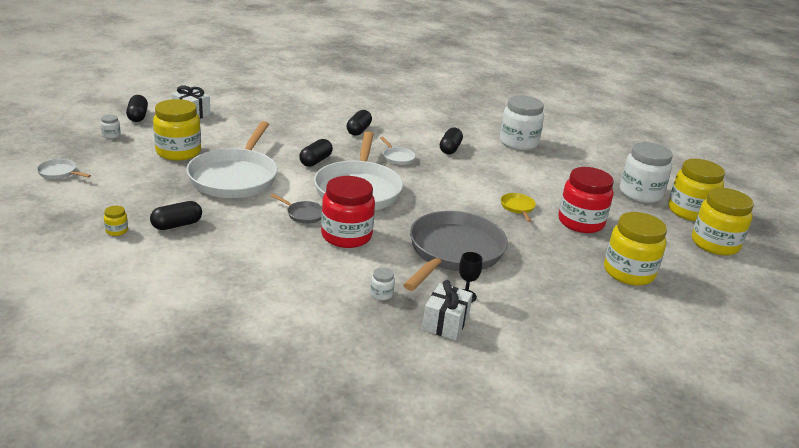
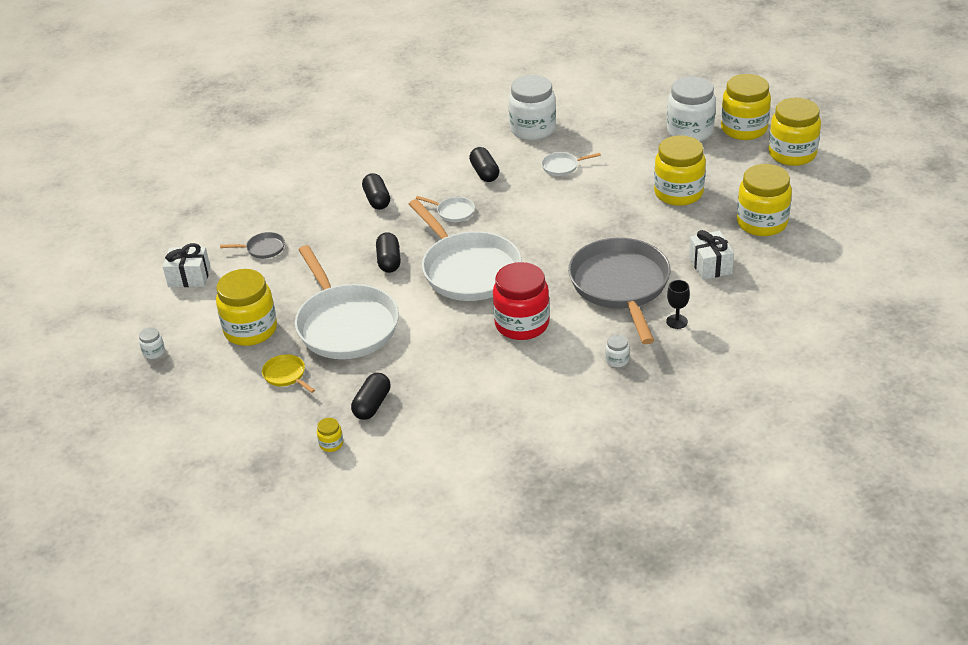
camera: 30 degrees left, 10 degrees up
white pan [37,159,91,179] -> white pan moved to [541,152,601,176]
black capsule [126,95,148,122] -> none
grey pan [270,194,322,224] -> grey pan moved to [220,232,285,259]
white gift [422,280,473,340] -> white gift moved to [689,230,734,280]
yellow pan [501,193,536,222] -> yellow pan moved to [262,354,315,393]
red jar [558,167,614,233] -> yellow jar [654,135,706,206]

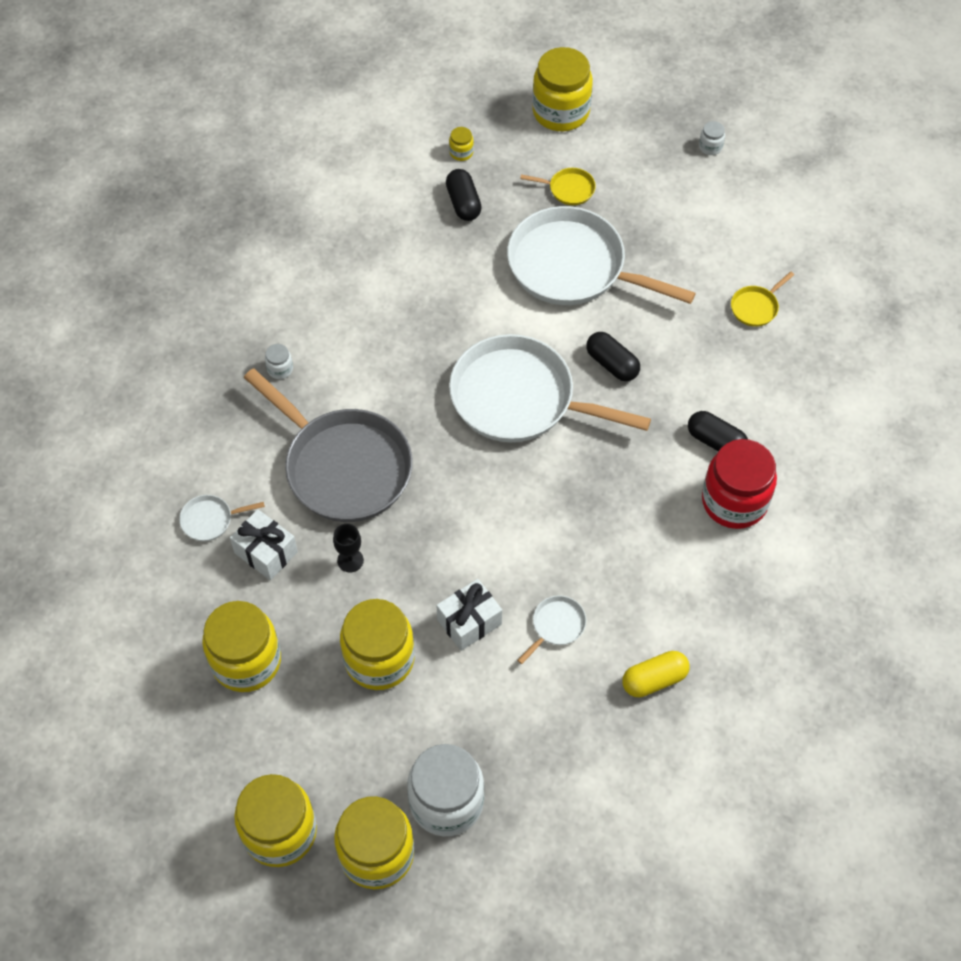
camera: 140 degrees right, 20 degrees up
white gift [163,243,210,287] -> white gift moved to [436,579,502,651]
yellow jar [216,269,277,346] -> yellow jar moved to [532,47,593,131]
grey pan [220,232,285,259] -> yellow pan [731,271,794,327]
white pan [416,196,475,222] -> white pan moved to [179,495,265,541]
black capsule [469,147,499,182] -> none
red jar [493,262,550,340] -> red jar moved to [702,439,777,529]
white jar [509,75,556,140] -> yellow capsule [622,651,690,697]
black goblet [666,280,690,329] -> black goblet moved to [333,523,364,573]

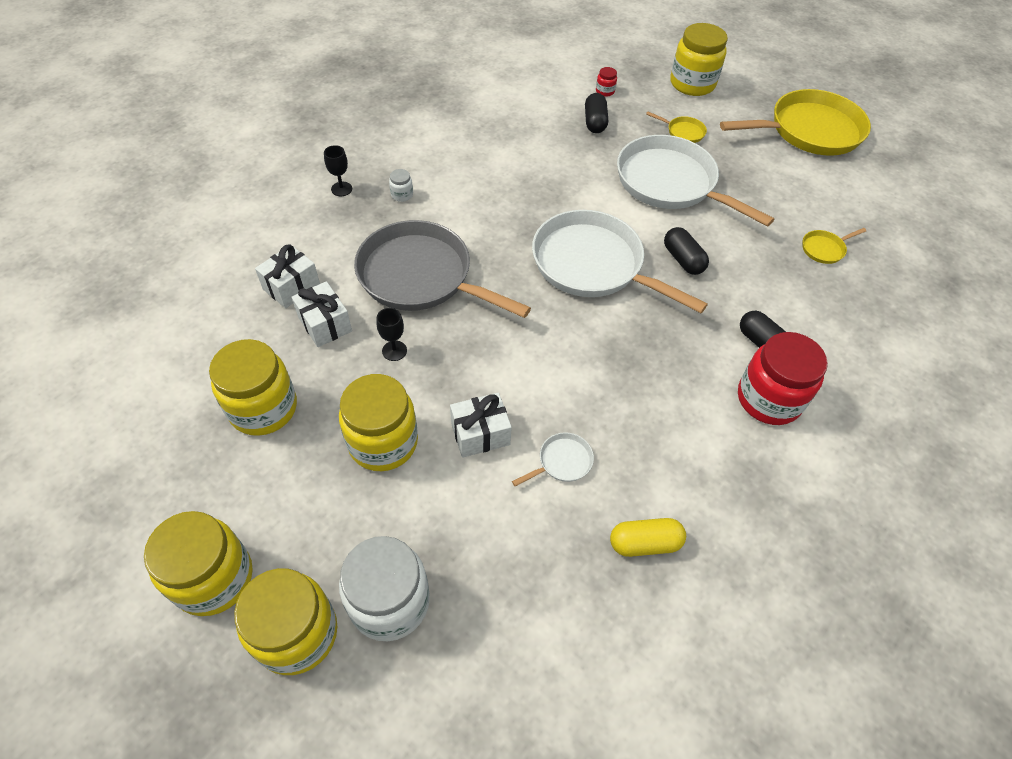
camera: 15 degrees right, 5 degrees down
white pan [179,495,265,541] -> white gift [255,245,320,308]
grey pan [244,368,413,522] -> grey pan turned 150 degrees clockwise [354,220,531,318]
yellow jar [449,127,474,161] -> red jar [596,67,617,97]
white jar [699,121,725,155] -> yellow pan [720,89,871,156]
none -> black goblet [324,145,352,196]

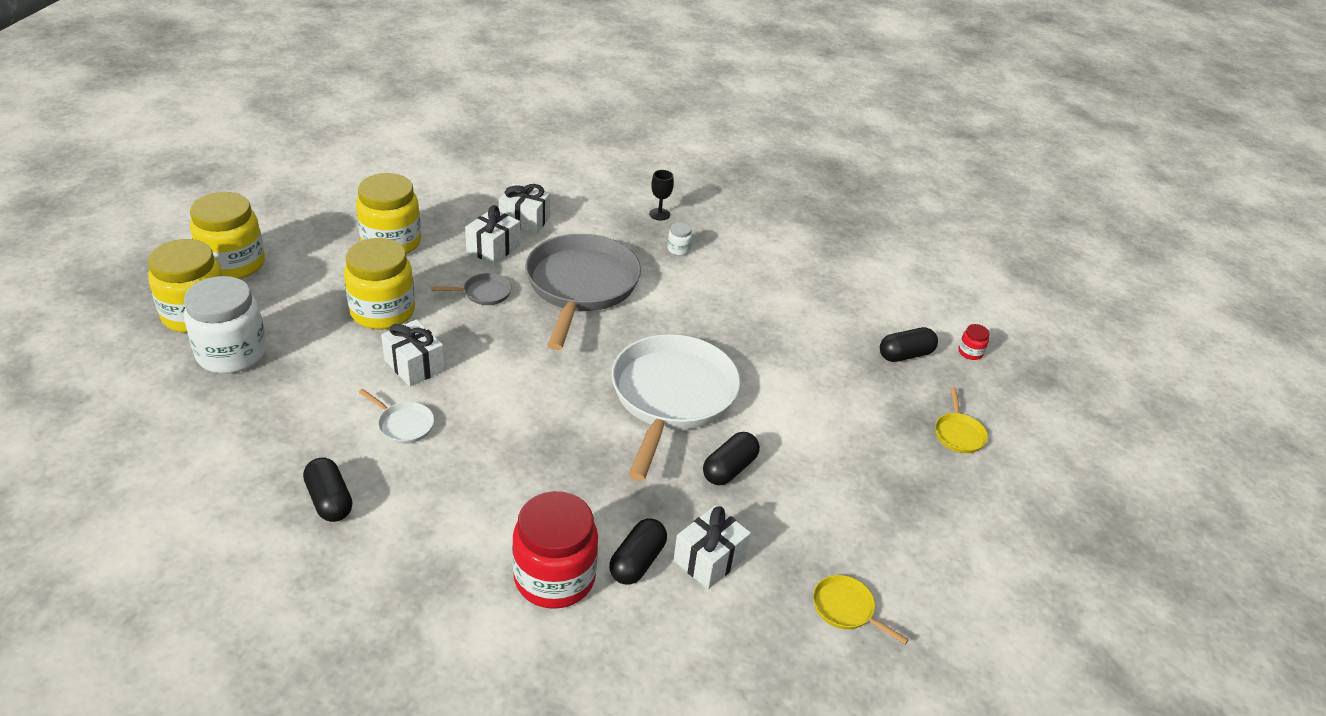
camera: 65 degrees right, 15 degrees down
black goblet [376,308,407,361] -> grey pan [432,273,512,305]
yellow capsule [610,518,686,557] -> black capsule [303,457,352,522]
white pan [617,135,774,227] -> none
yellow jar [670,23,728,96] -> none
yellow pan [720,89,871,156] -> none
none -> white gift [674,505,751,589]

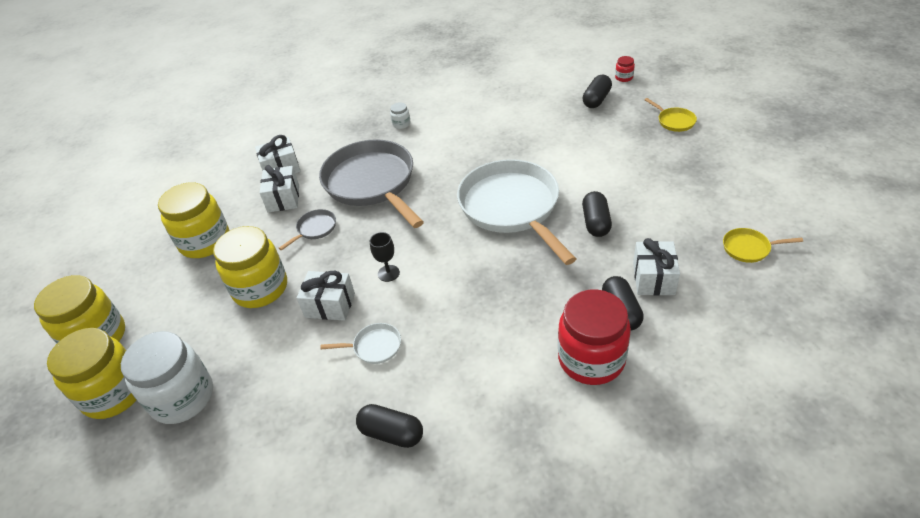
camera: 30 degrees left, 5 degrees up
black goblet [649,170,674,221] -> black goblet moved to [370,232,400,282]

